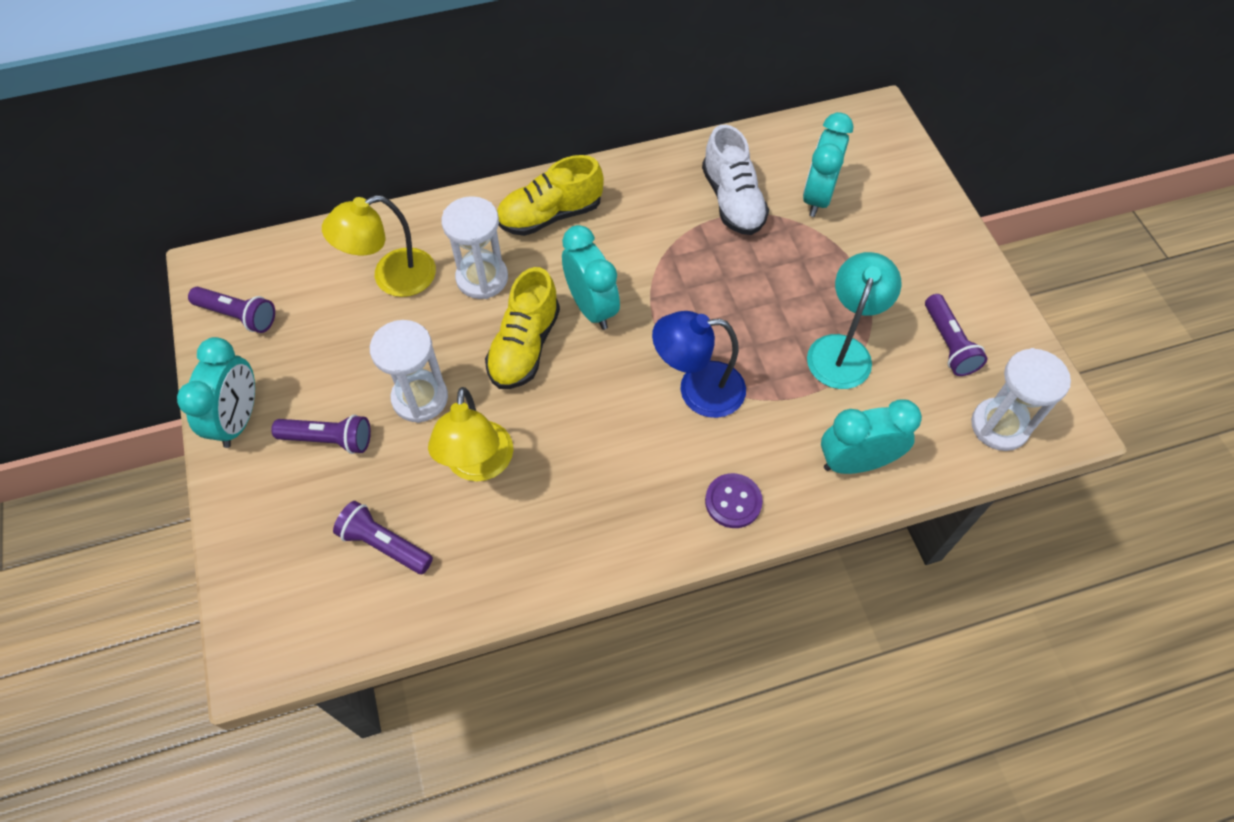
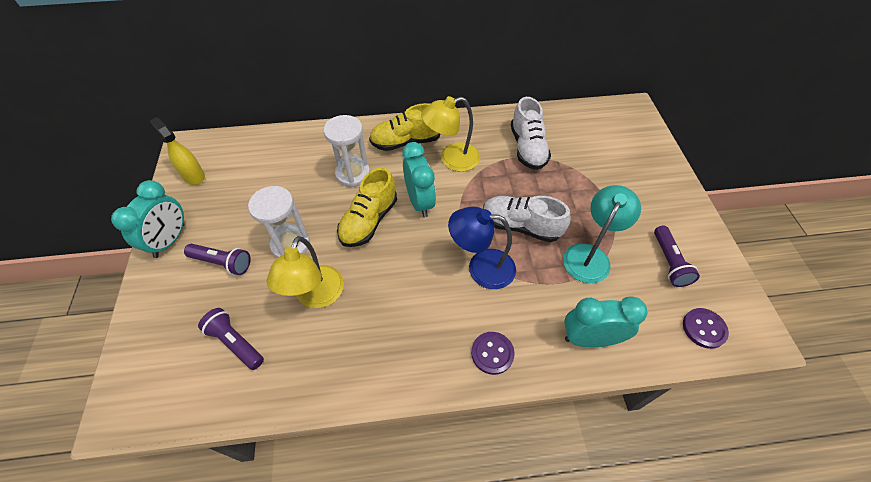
camera: 10 degrees right, 5 degrees down
purple flashlight [188,287,275,333] -> yellow spray bottle [150,117,205,185]
yellow lamp [322,195,436,297] -> yellow lamp moved to [421,96,480,172]
turquoise clock [803,112,854,217] -> none
white hourglass [971,348,1071,451] -> purple button [683,308,729,349]
none -> white shoe [483,196,571,242]

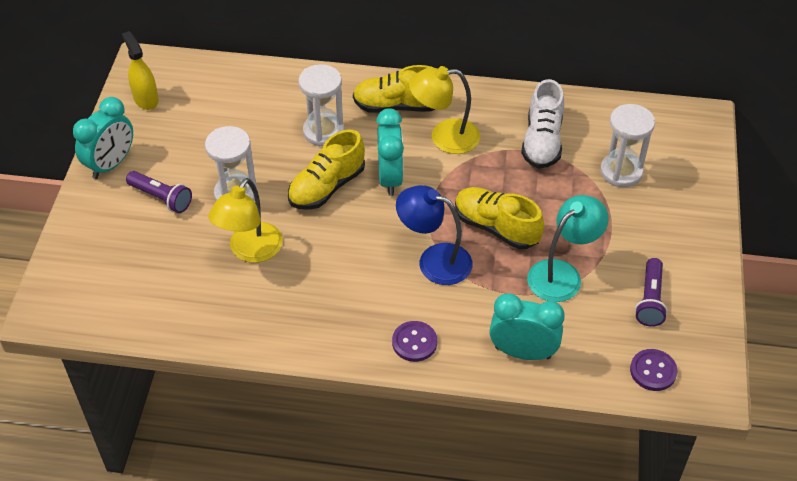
camera: 15 degrees right, 5 degrees down
purple flashlight [198,308,264,370] -> none
white shoe [483,196,571,242] -> yellow shoe [455,187,544,249]
none -> white hourglass [600,104,655,187]

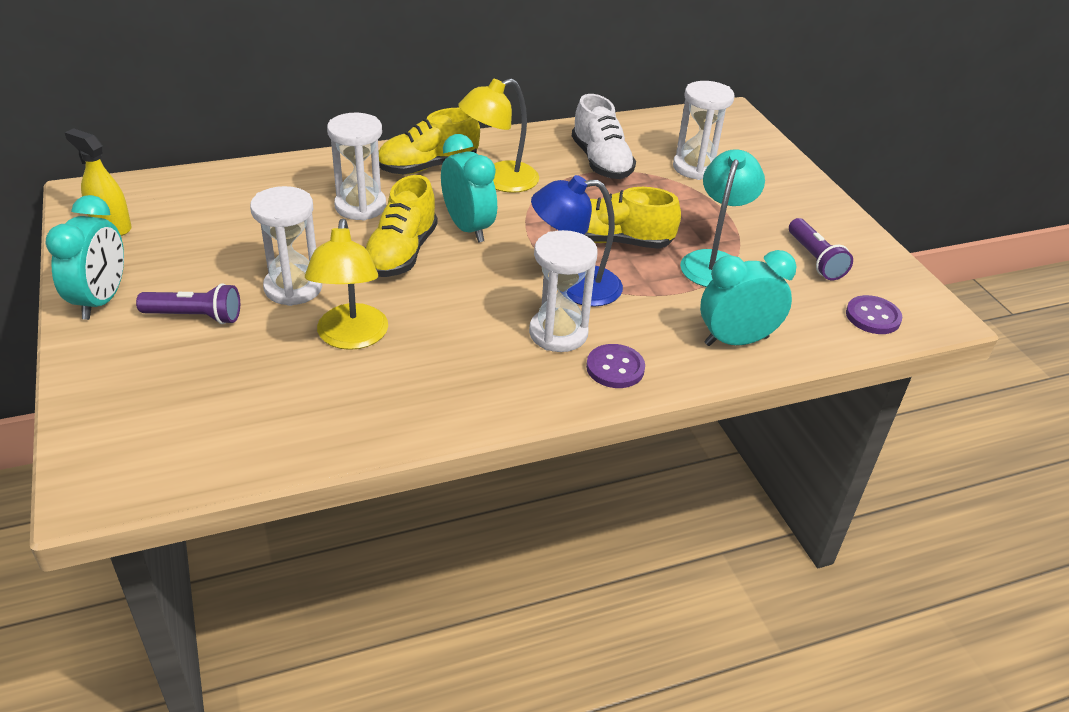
camera: 30 degrees left, 10 degrees down
none -> white hourglass [529,230,598,352]

